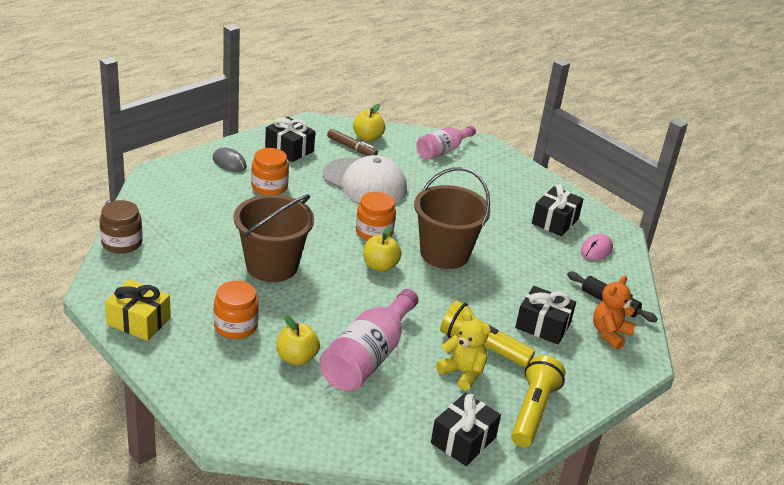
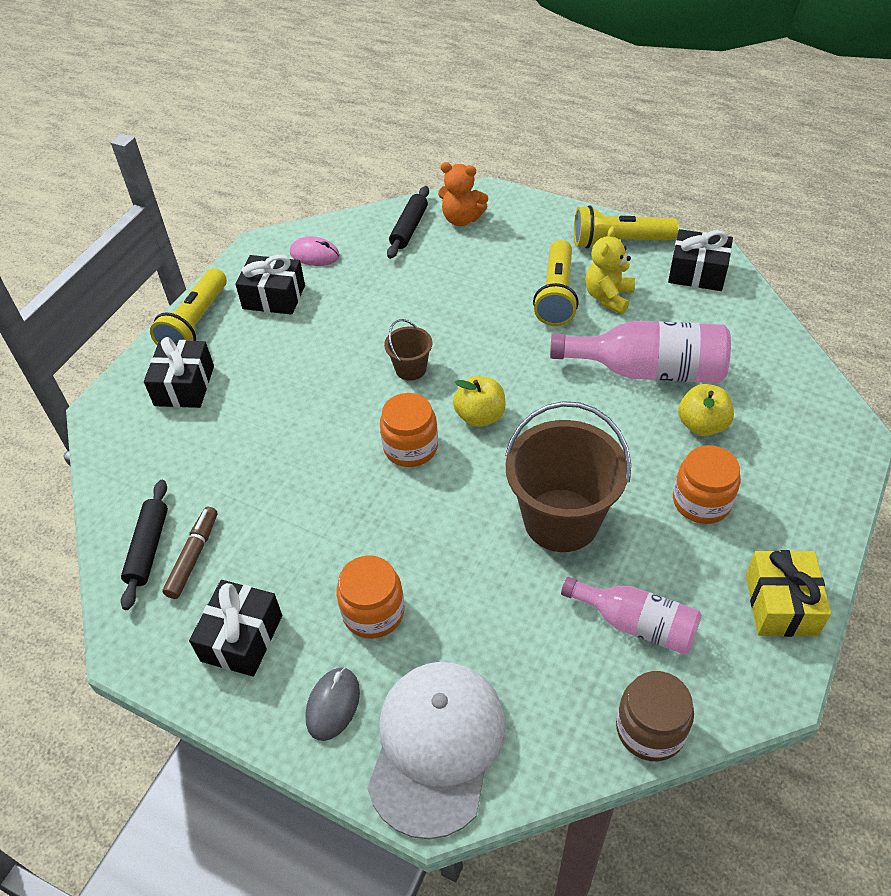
camera: 105 degrees left, 15 degrees up
white cap [323,155,407,203] -> white cap moved to [367,662,506,839]
yellow apple [353,104,385,141] -> black rolling pin [121,480,168,610]
brown bucket [414,167,490,269] -> brown bucket [384,319,432,380], size x0.47
pink bottle [416,126,476,160] -> pink bottle moved to [561,577,702,655]
black gift [515,286,576,345] -> black gift moved to [144,337,214,408]
none -> yellow flashlight [150,268,227,345]

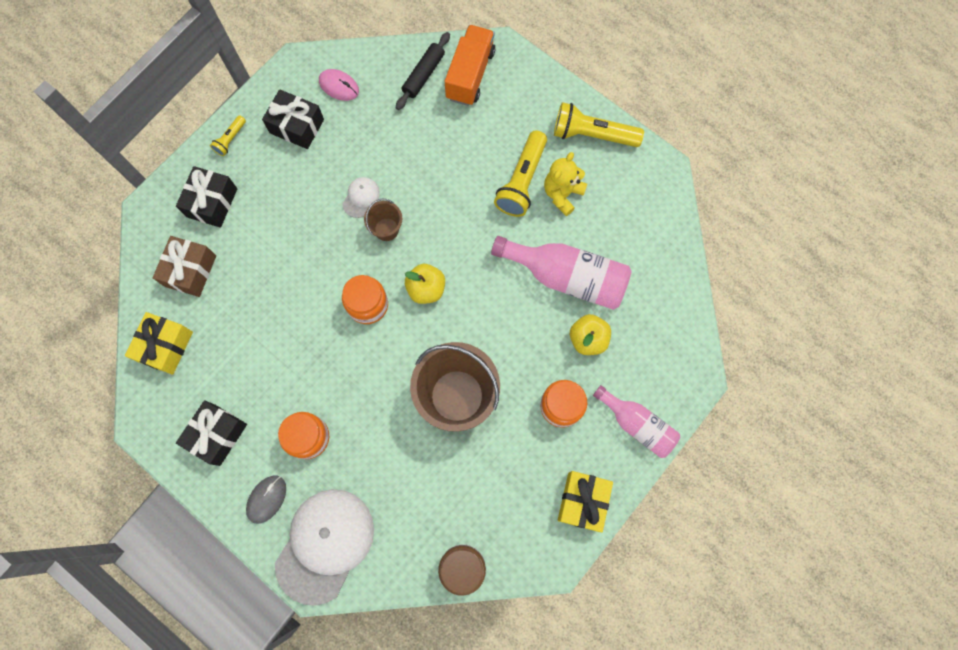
camera: 10 degrees right, 25 degrees up
black rolling pin [121,480,168,610] -> yellow gift [125,312,193,375]
yellow flashlight [150,268,227,345] -> yellow flashlight [210,115,246,156], size x0.50
brown marker [162,507,217,599] -> none
orange teddy bear [438,162,488,226] -> orange truck [445,25,495,106]
pink bottle [561,577,702,655] -> pink bottle moved to [593,385,680,458]
black gift [668,229,733,291] -> none
none -> brown gift [153,236,216,297]
none -> white cap [342,177,380,218]

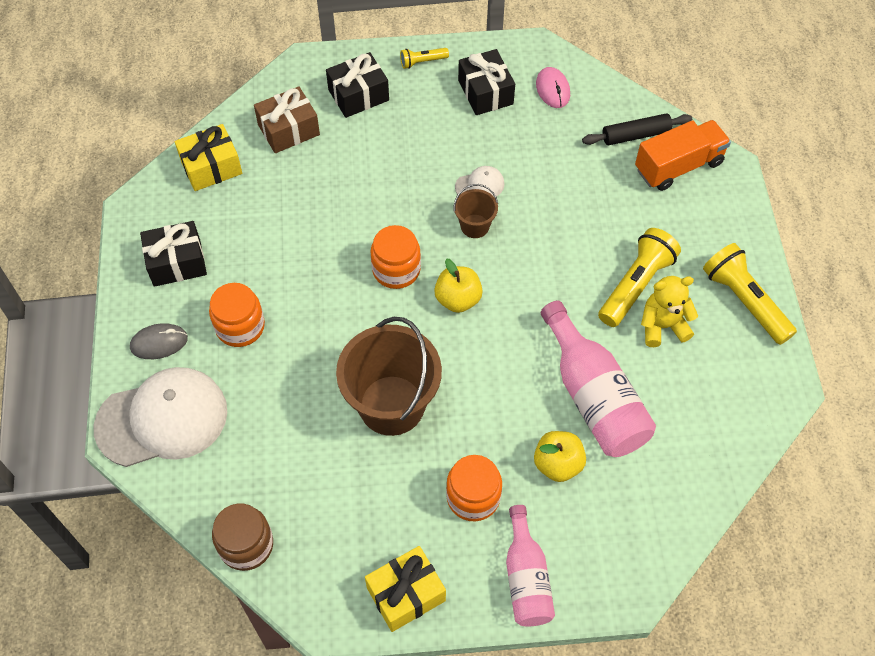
camera: 45 degrees right, 15 degrees down
yellow flashlight [494,130,547,217] -> yellow flashlight turned 150 degrees clockwise [598,228,681,327]

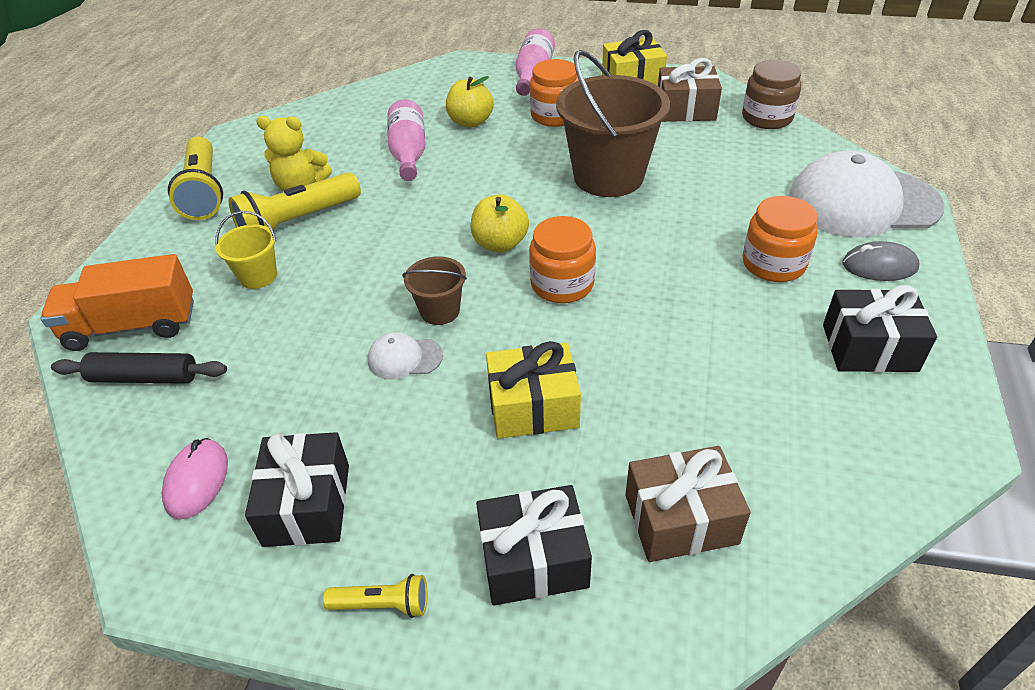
camera: 160 degrees left, 15 degrees down
yellow gift [175,124,242,191] -> yellow gift moved to [486,341,581,439]
pink bottle [541,301,656,457] -> pink bottle [387,99,425,181], size x0.65
none -> yellow bucket [215,211,277,289]
none -> brown gift [658,58,722,122]

